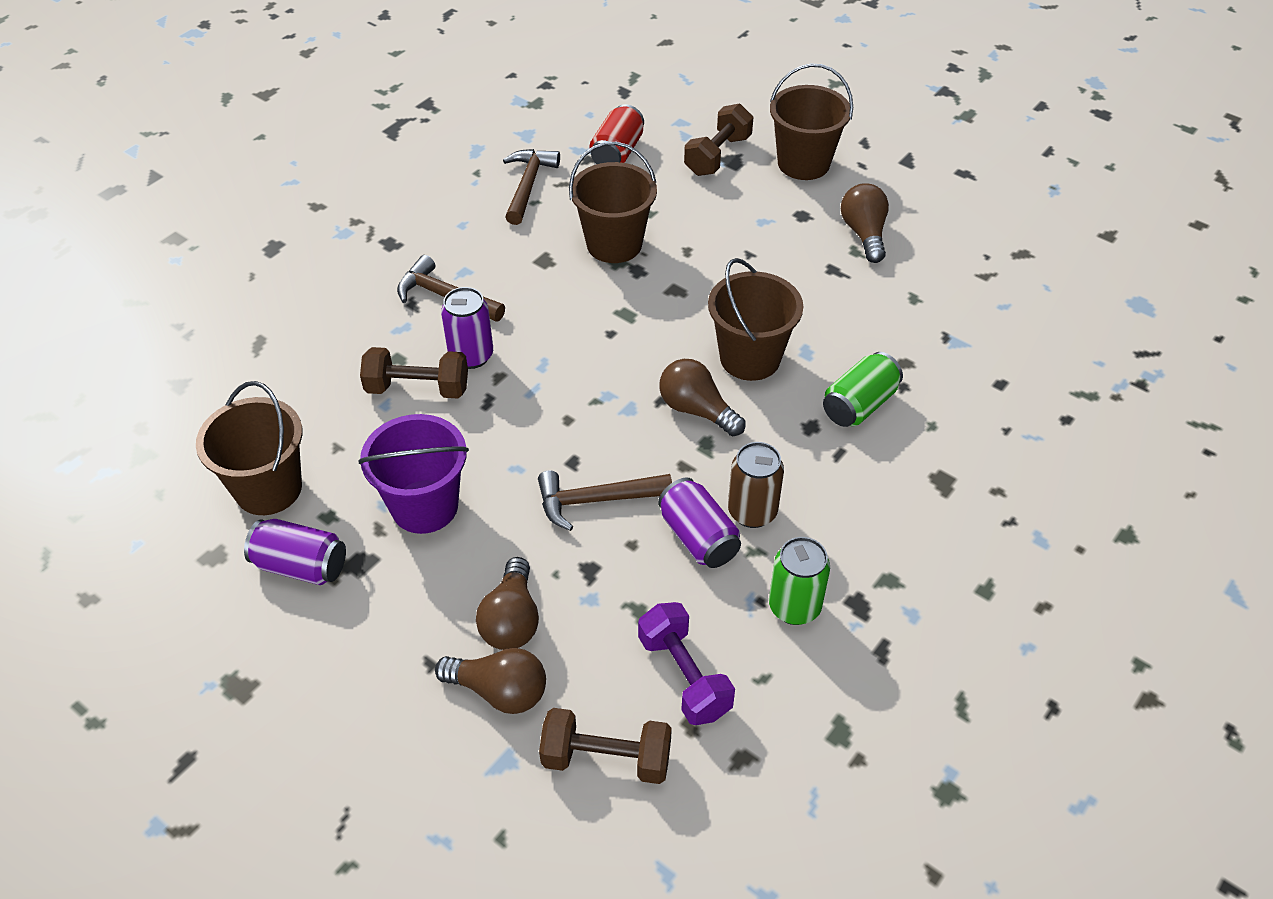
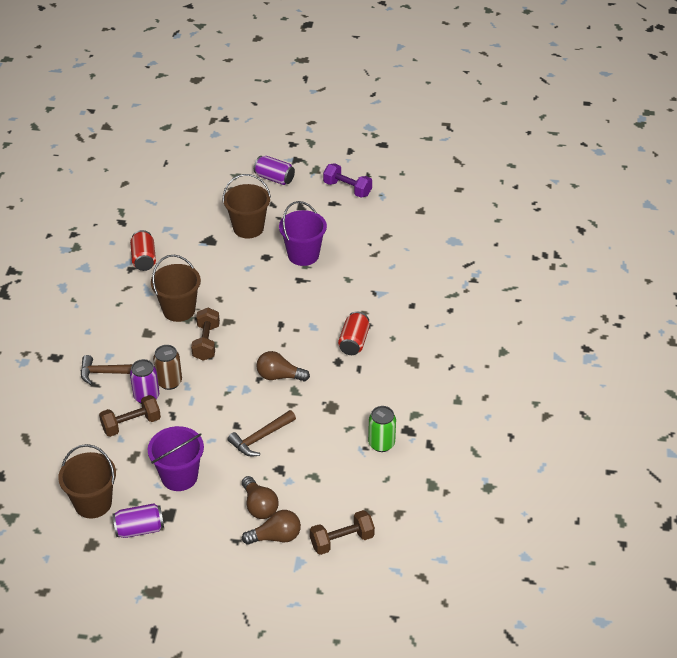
camera: 30 degrees left, 5 degrees down
brown hammer [503,149,560,225] -> none
purple dumbbell [638,602,735,725] -> purple dumbbell moved to [323,163,372,198]
purple can [658,477,741,568] -> purple can moved to [254,156,295,185]
brown dumbbell [684,104,753,176] -> brown dumbbell moved to [191,308,220,361]
brown bucket [708,258,803,381] -> none
brown can [728,442,784,528] -> brown can moved to [153,345,182,390]
green can [823,352,903,427] -> red can [338,311,370,355]
brown light bulb [841,183,889,263] -> purple bucket [279,201,327,266]

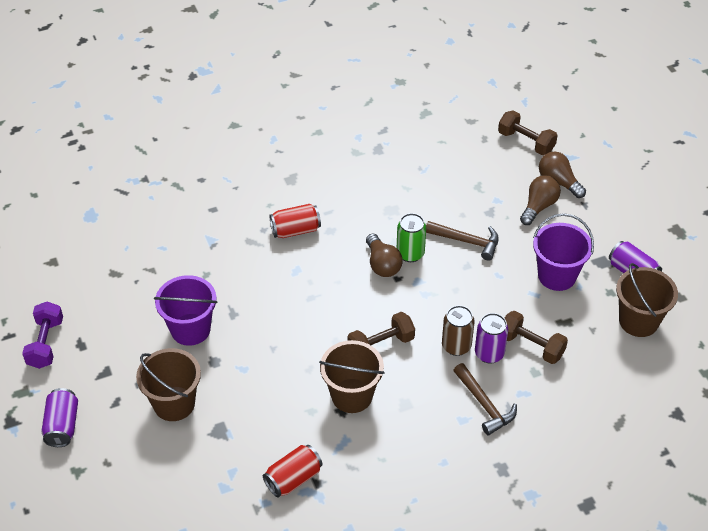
camera: 120 degrees left, 5 degrees up
green can [368,406,396,452] -> green can moved to [397,213,426,262]

